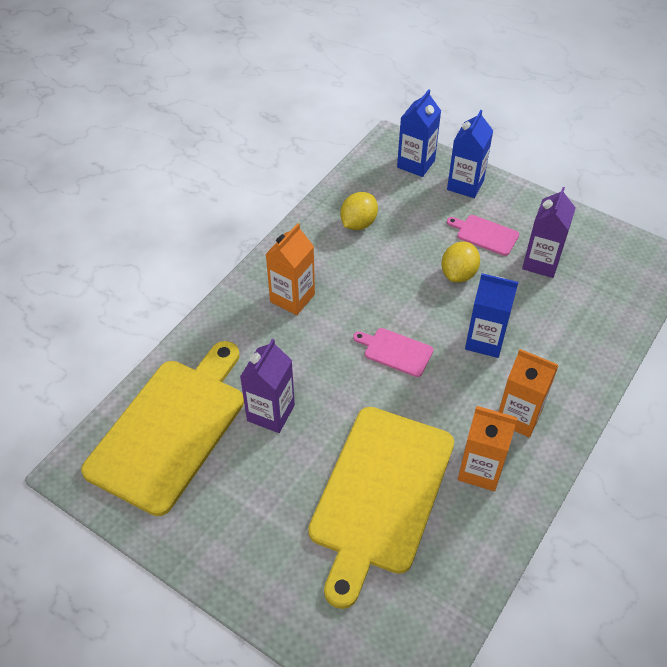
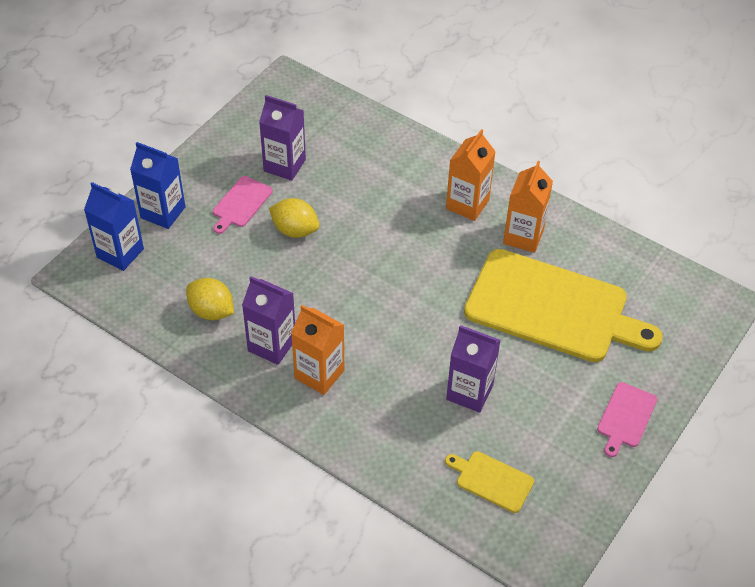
camera: 90 degrees left, 0 degrees up
yellow cutting board [81,341,244,516] -> yellow cutting board [445,451,534,513], size x0.42
pink cutting board [353,328,434,377] -> pink cutting board moved to [597,382,657,457]
blue carton [465,273,518,358] -> none
none -> purple carton [242,276,295,365]

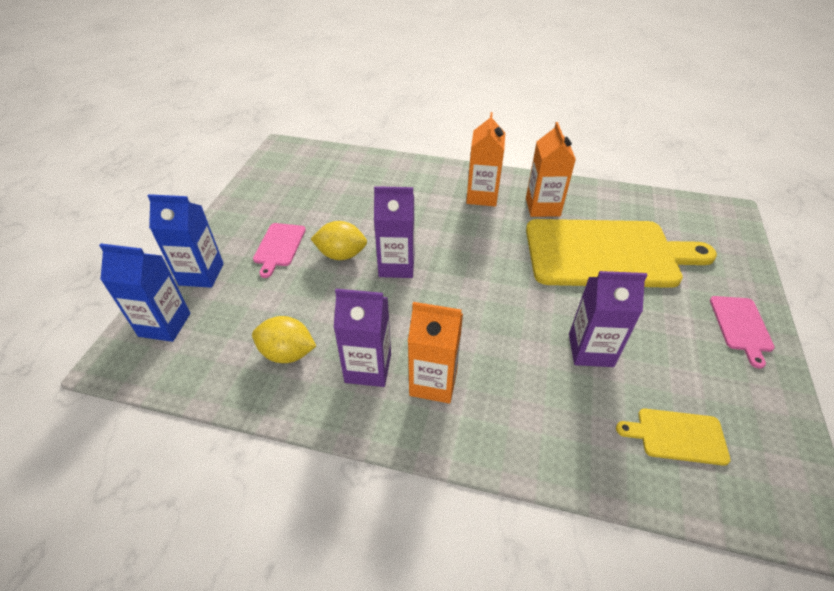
camera: 20 degrees left, 5 degrees down
purple carton [259,95,306,181] -> purple carton moved to [374,186,415,278]

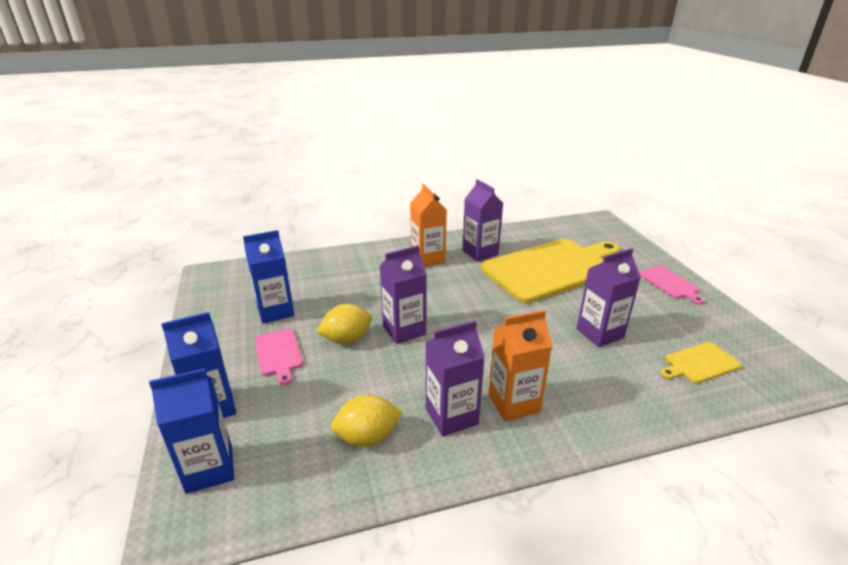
camera: 30 degrees left, 15 degrees down
orange carton [526,122,576,217] -> purple carton [462,179,503,262]
none -> blue carton [243,230,294,324]

